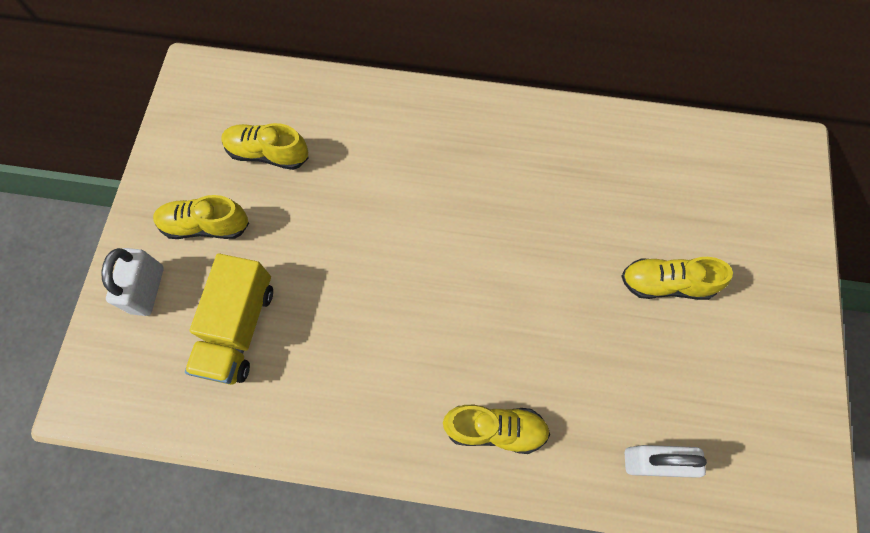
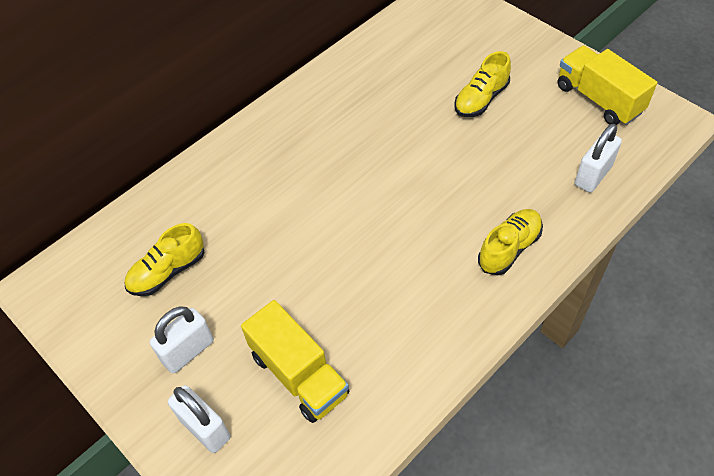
camera: 50 degrees left, 15 degrees down
yellow shoe [153,195,249,239] -> white padlock [150,306,214,374]
none -> yellow truck [558,46,657,125]

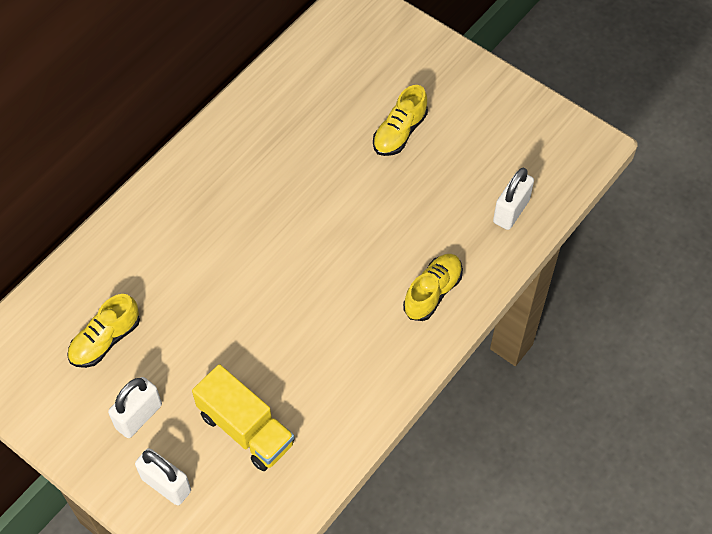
camera: 10 degrees left, 5 degrees up
yellow truck [558,46,657,125] -> none

